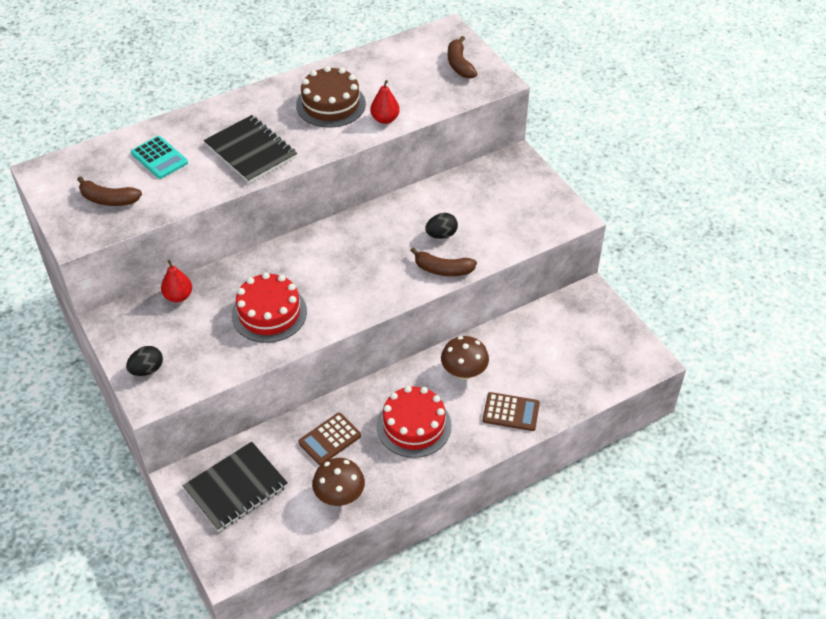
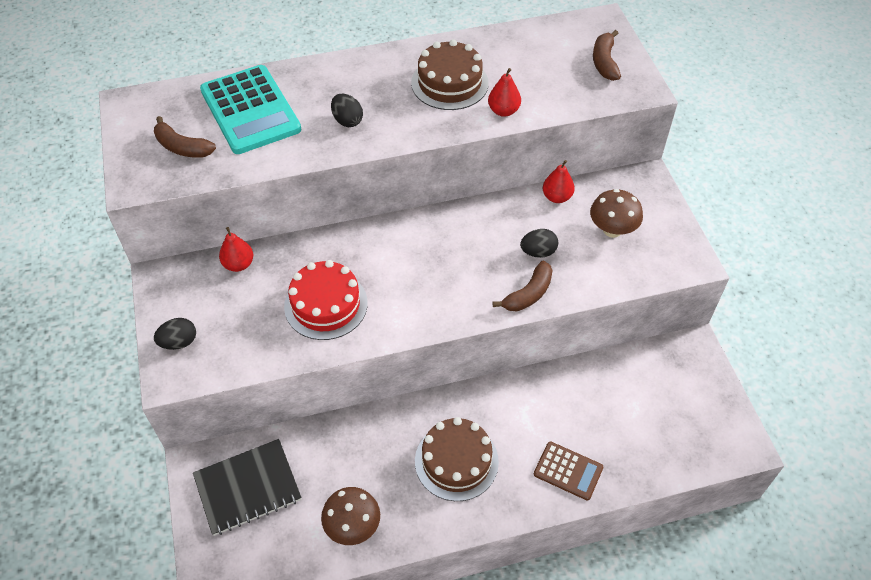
camera: 15 degrees right, 5 degrees up
turquoise calculator [131,136,188,179] -> turquoise calculator [200,65,301,154], size x1.84
black notebook [204,115,297,183] -> black egg [331,94,363,127]
brown calculator [298,413,361,465] -> none
red cake [377,386,452,458] -> brown cake [415,417,499,501]
brown banana [410,247,477,276] -> brown banana turned 75 degrees counterclockwise [492,261,553,312]
brown mushroom [441,336,489,380] -> brown mushroom moved to [590,189,643,238]
none -> red pear [543,160,575,203]

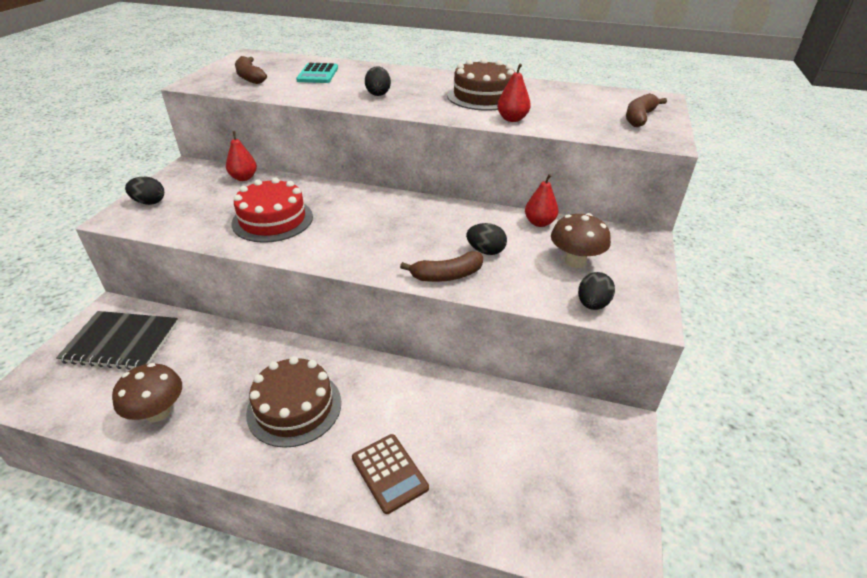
camera: 30 degrees right, 15 degrees down
turquoise calculator [200,65,301,154] -> turquoise calculator [296,63,338,83], size x0.54
none -> black egg [578,272,615,310]

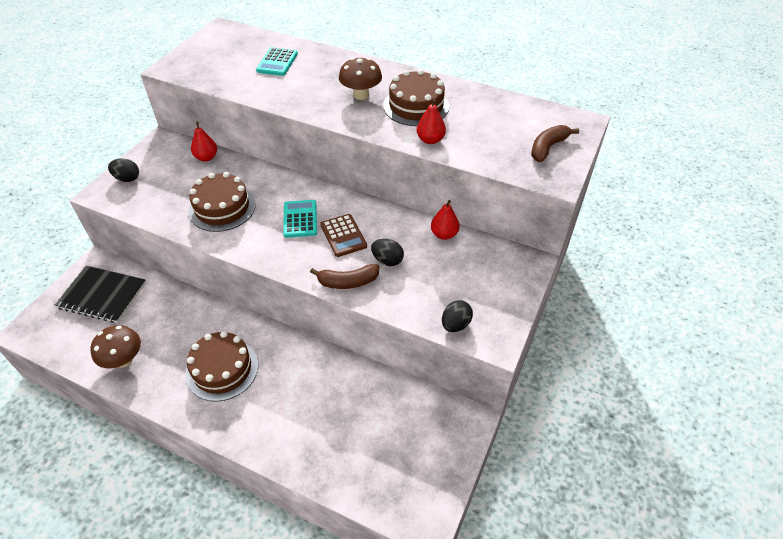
camera: 10 degrees right, 10 degrees up
red cake [232,177,313,243] -> brown cake [188,172,256,232]
brown banana [235,56,267,84] -> none
brown calculator [352,434,429,514] -> brown calculator moved to [320,214,367,257]
black egg [365,66,391,96] -> none
brown mushroom [551,213,611,268] -> brown mushroom moved to [339,58,382,100]
none -> turquoise calculator [283,200,317,238]

